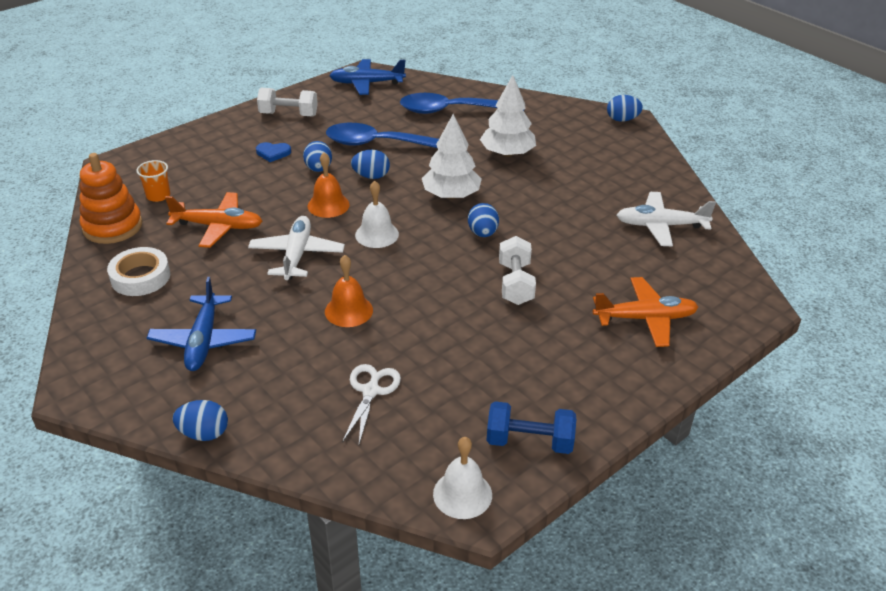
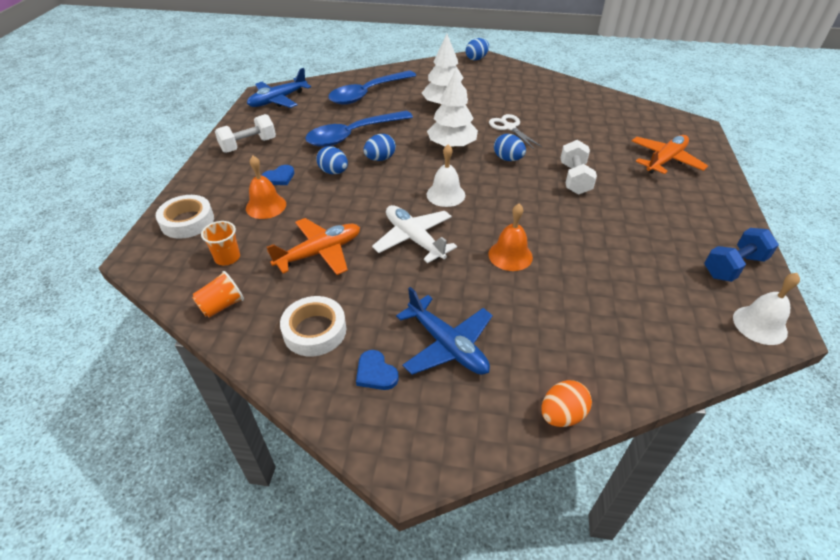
camera: 40 degrees left, 5 degrees up
orange stacking toy [80,153,142,244] -> orange cup [192,271,244,318]
blue egg [173,400,228,441] -> orange egg [542,380,592,427]
orange bell [307,152,350,218] -> orange bell moved to [246,156,286,219]
white scissors [342,364,401,444] -> white scissors moved to [489,114,542,149]
white dumbbell [499,236,536,305] -> white dumbbell turned 45 degrees clockwise [561,140,597,195]
white plane [617,192,716,247] -> none
none -> white tape [156,195,214,239]
none -> blue heart [356,350,399,390]

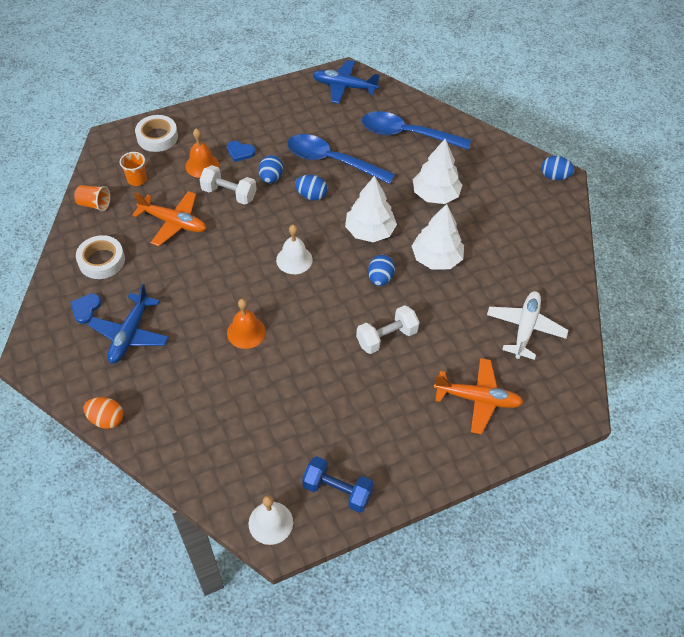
camera: 55 degrees right, 10 degrees up
white dumbbell [215,114,276,153] -> white dumbbell moved to [199,165,257,205]
white plane [372,205,457,263] -> white plane moved to [487,291,568,360]
white scissors [489,114,542,149] -> white tree [412,204,464,270]

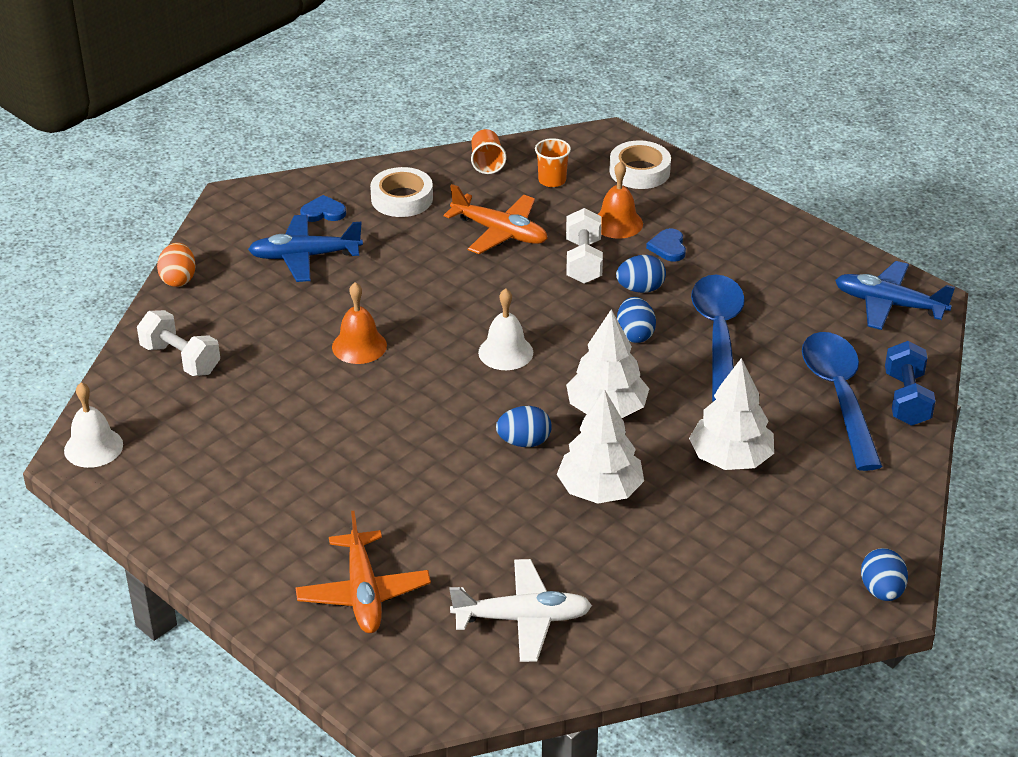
camera: 70 degrees right, 15 degrees down
orange plane [132,191,206,246] -> orange plane turned 60 degrees counterclockwise [444,184,548,254]
blue dumbbell [302,456,374,513] -> blue dumbbell moved to [885,341,935,426]
blue plane [313,60,380,104] -> blue plane turned 60 degrees counterclockwise [835,261,955,330]
white dumbbell [356,305,420,354] -> white dumbbell moved to [137,310,220,376]

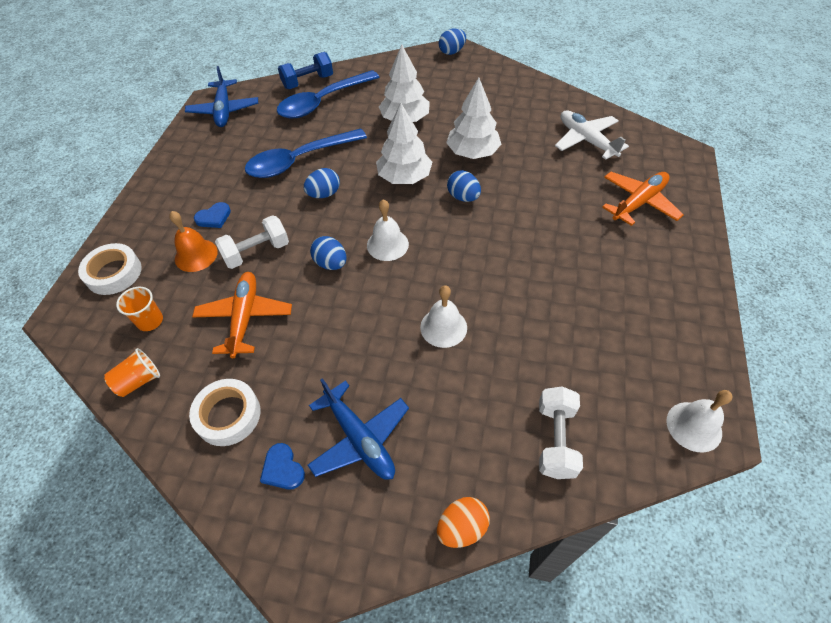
camera: 120 degrees left, 15 degrees up
orange bell [332,282,387,364] -> white bell [420,285,467,348]
blue egg [616,255,666,293] -> blue egg moved to [310,236,347,270]

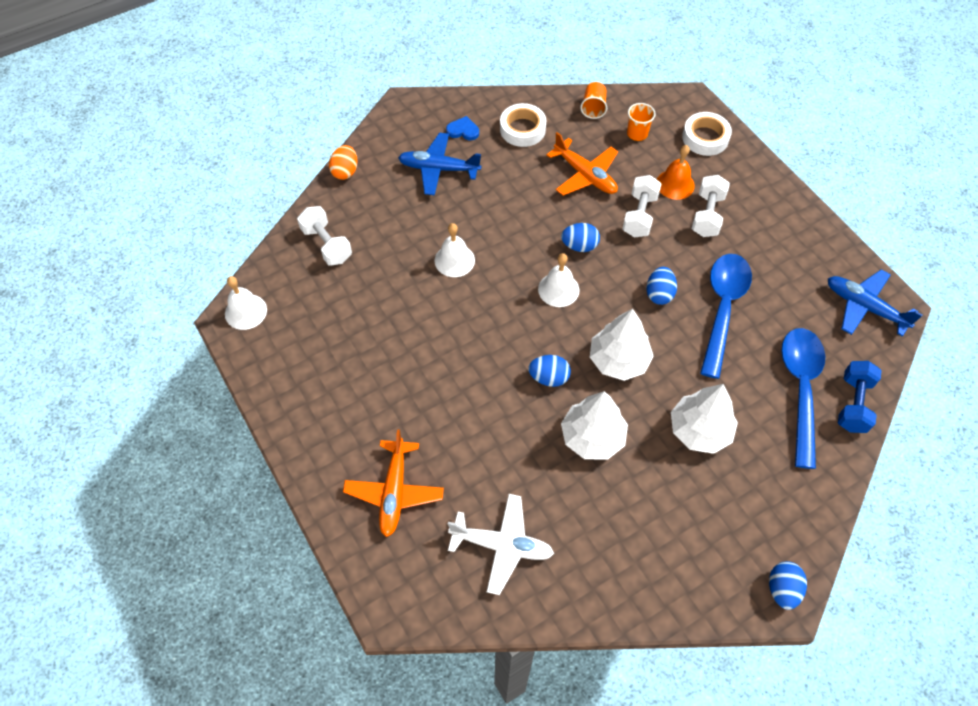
camera: 135 degrees right, 5 degrees up
blue heart [194,202,231,228] -> white dumbbell [692,175,730,237]

